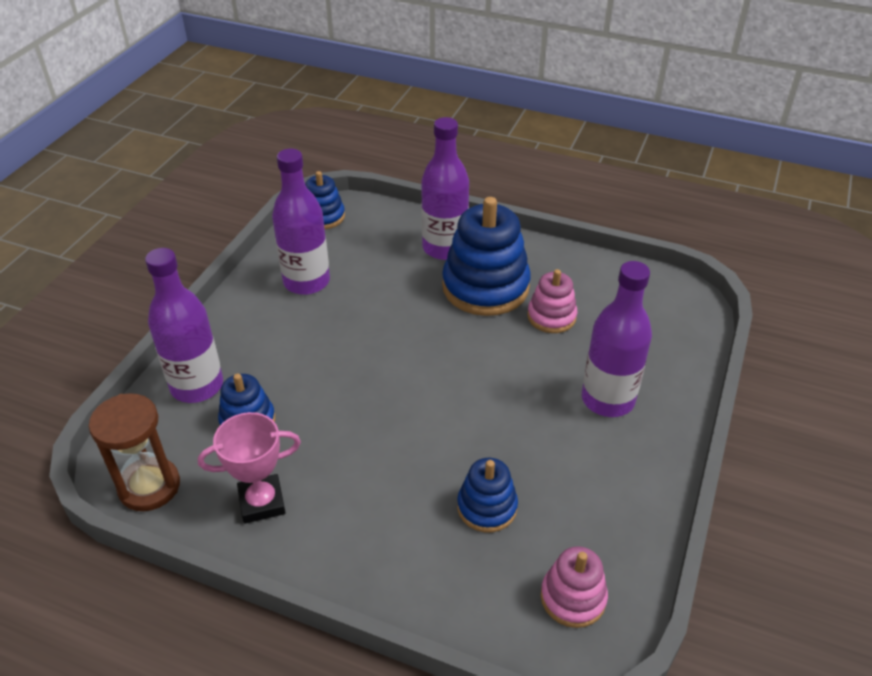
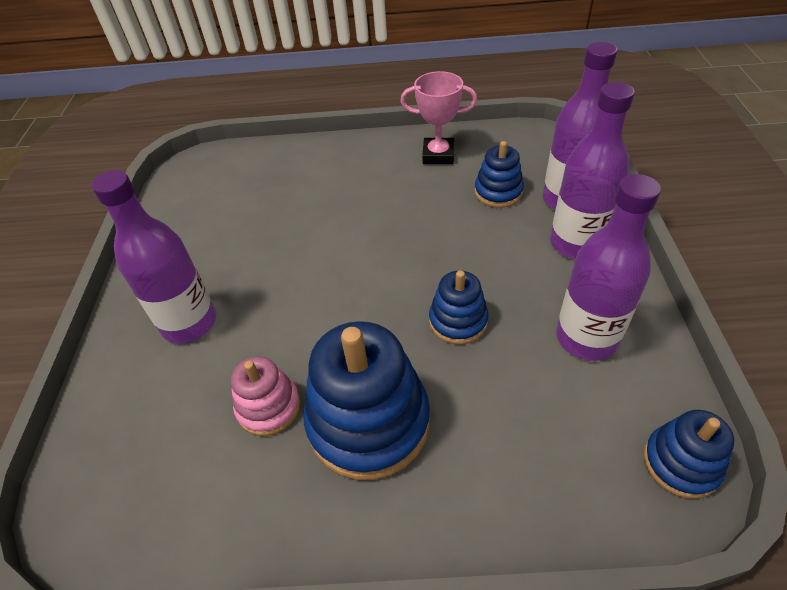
camera: 160 degrees right, 5 degrees up
brown hourglass [89,393,180,511] -> none
pink trophy [198,412,301,524] -> pink trophy turned 45 degrees clockwise [400,71,477,164]
purple bottle [421,117,469,260] -> purple bottle moved to [550,82,635,259]
blue stacking toy [457,458,518,532] -> blue stacking toy moved to [429,270,489,344]
pink stacking toy [541,546,608,628] -> none

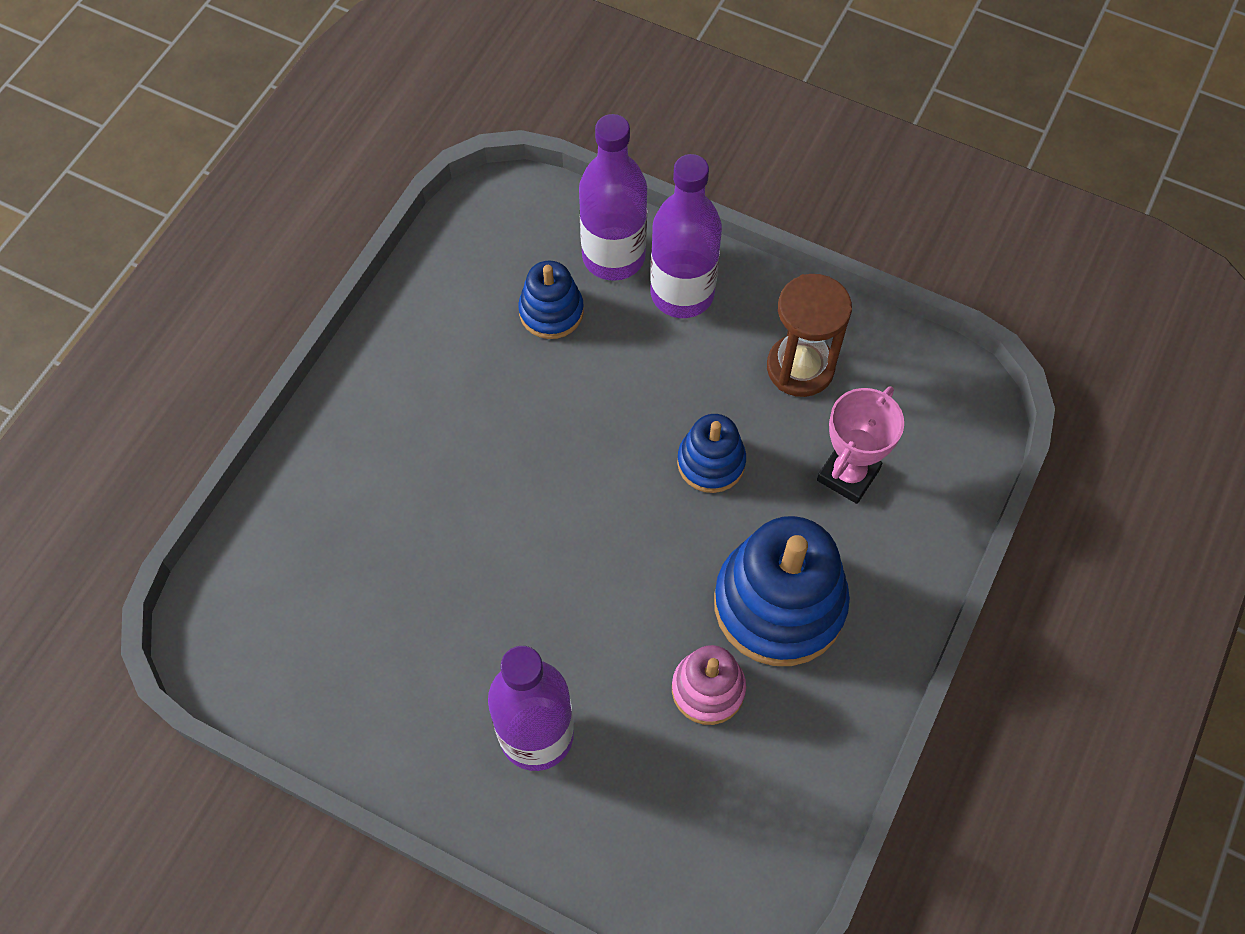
camera: 65 degrees left, 15 degrees up
pink trophy [400,71,477,164] -> pink trophy moved to [817,386,904,504]
purple bottle [556,174,661,361] -> brown hourglass [767,274,852,397]
blue stacking toy [643,410,734,499] -> none

